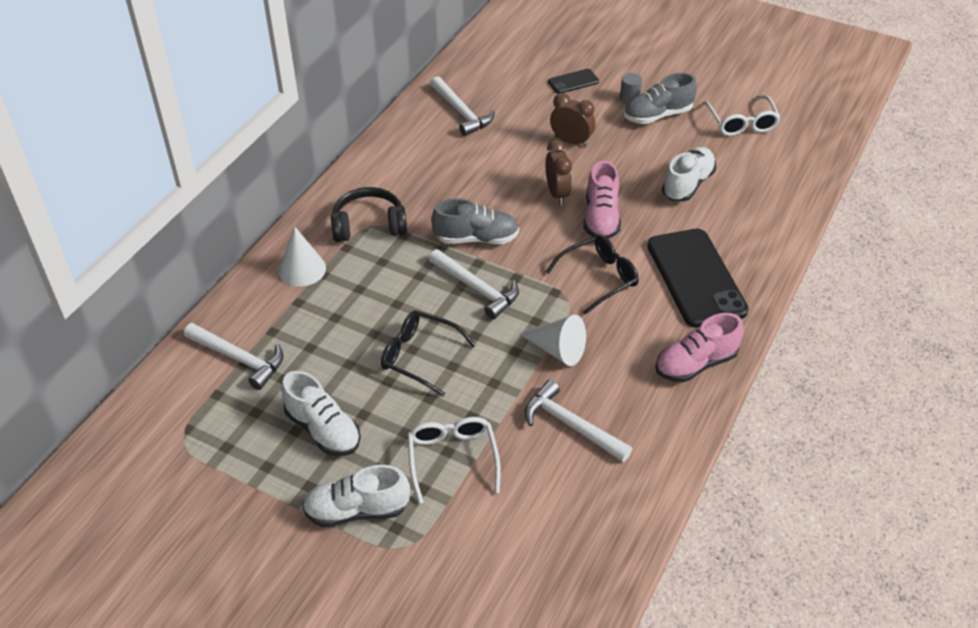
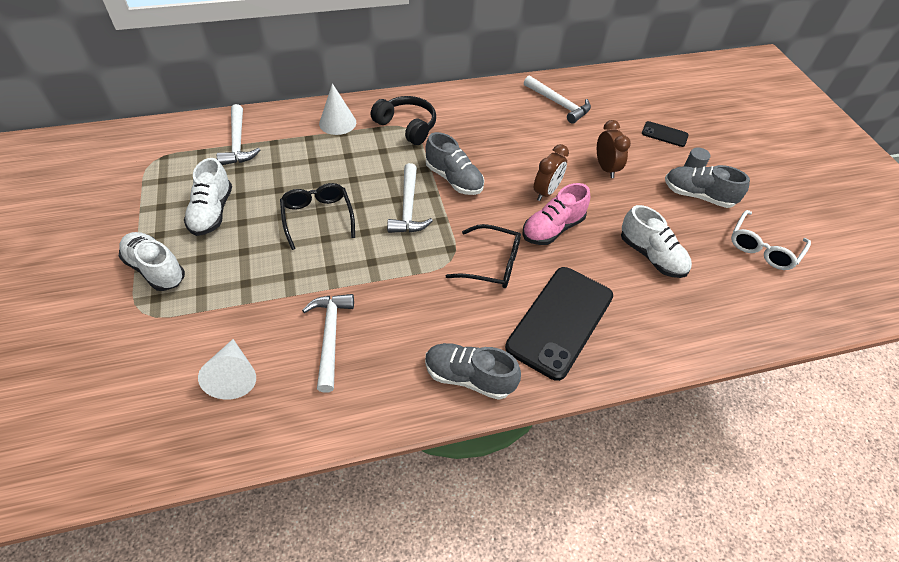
camera: 45 degrees right, 5 degrees up
white glasses [408,417,501,504] -> none
white hammer [430,76,495,136] -> white hammer turned 60 degrees counterclockwise [524,75,591,124]
white cone [520,315,586,366] -> white cone moved to [198,339,256,400]
pink shoe [655,313,743,383] -> grey shoe [425,343,521,400]
white shoe [662,147,716,202] -> white shoe turned 60 degrees clockwise [621,205,692,278]

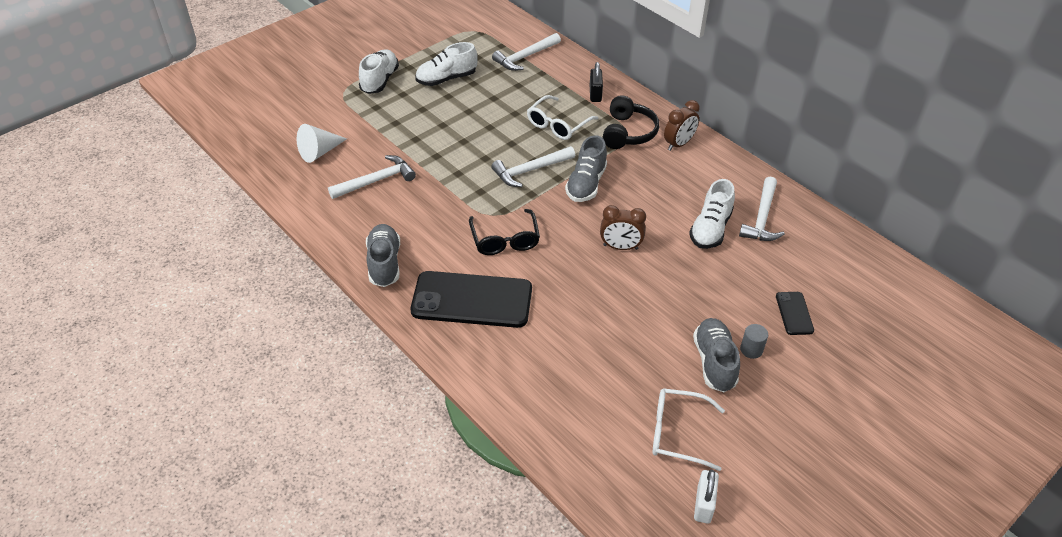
camera: 65 degrees right, 5 degrees down
black glasses [280,183,355,250] -> none
white cone [319,83,356,135] -> black padlock [590,62,603,102]
pink shoe [522,183,590,245] -> none
brown clock [597,120,631,178] -> brown clock moved to [664,100,700,151]
white shoe [621,205,692,278] -> white shoe moved to [689,179,735,249]
none -> white glasses [527,95,598,140]
none -> white padlock [694,470,719,524]

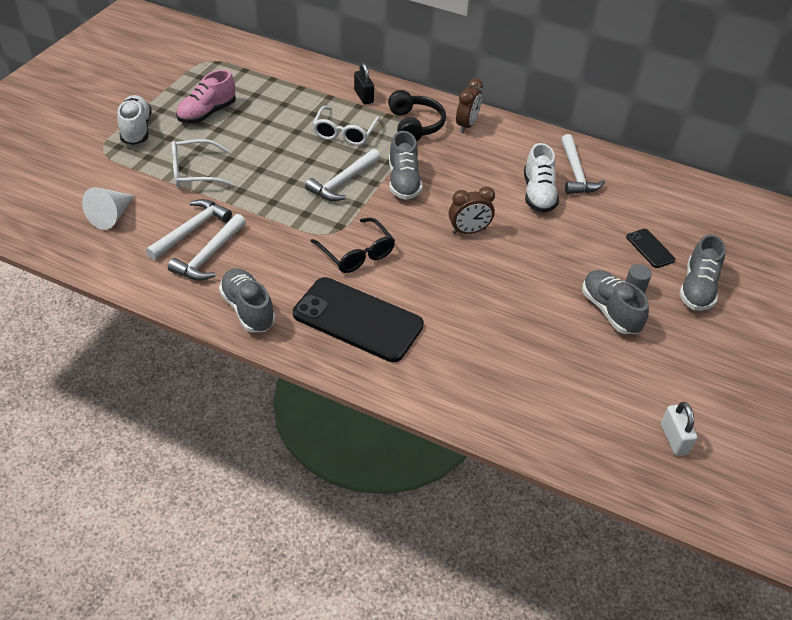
camera: 25 degrees left, 0 degrees up
black phone [411,271,532,328] -> black phone turned 45 degrees clockwise [293,277,424,362]
white shoe [415,42,478,86] -> pink shoe [176,70,236,123]
white hammer [492,33,561,71] -> white hammer moved to [168,214,246,281]
white glasses [653,388,725,471] -> white glasses moved to [172,139,233,187]
none -> grey shoe [679,234,726,311]

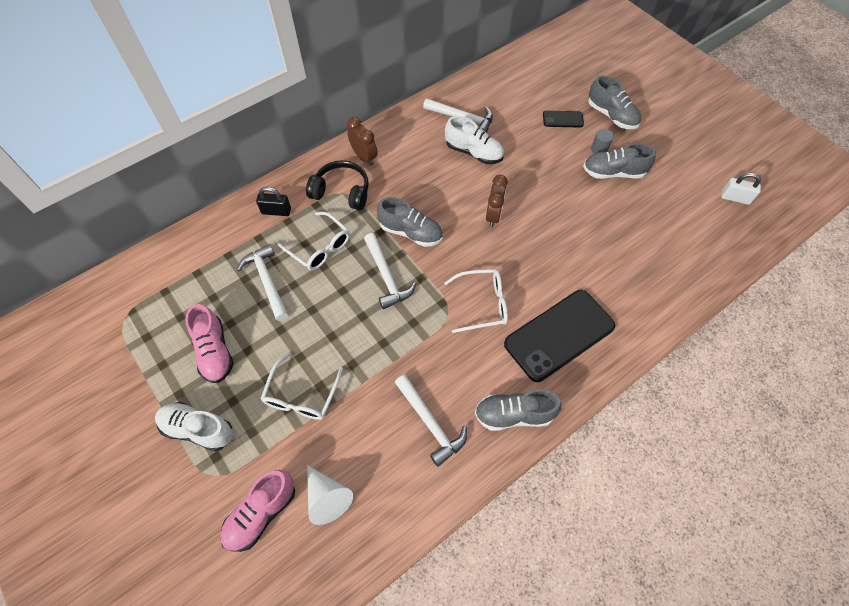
camera: 60 degrees left, 15 degrees up
white hammer [146,199,232,260] -> white hammer moved to [237,244,288,321]
black glasses [310,218,395,273] -> white glasses [444,269,508,333]
none -> pink shoe [220,470,295,552]

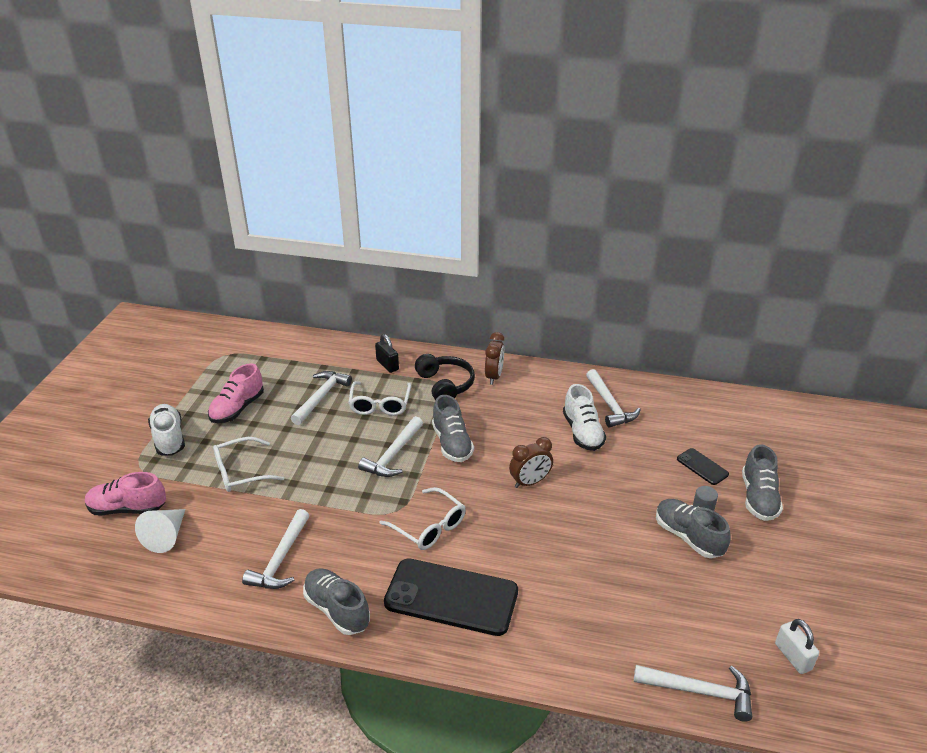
camera: 50 degrees right, 25 degrees down
none -> white hammer [634,665,752,722]

